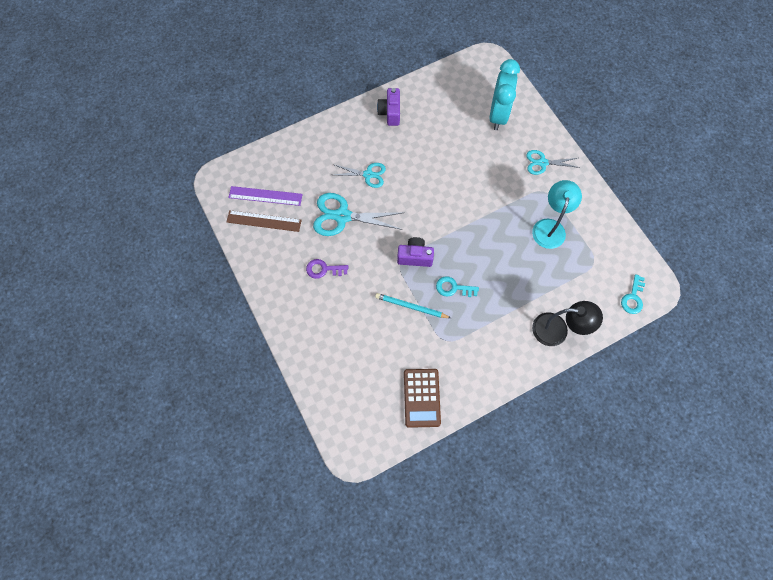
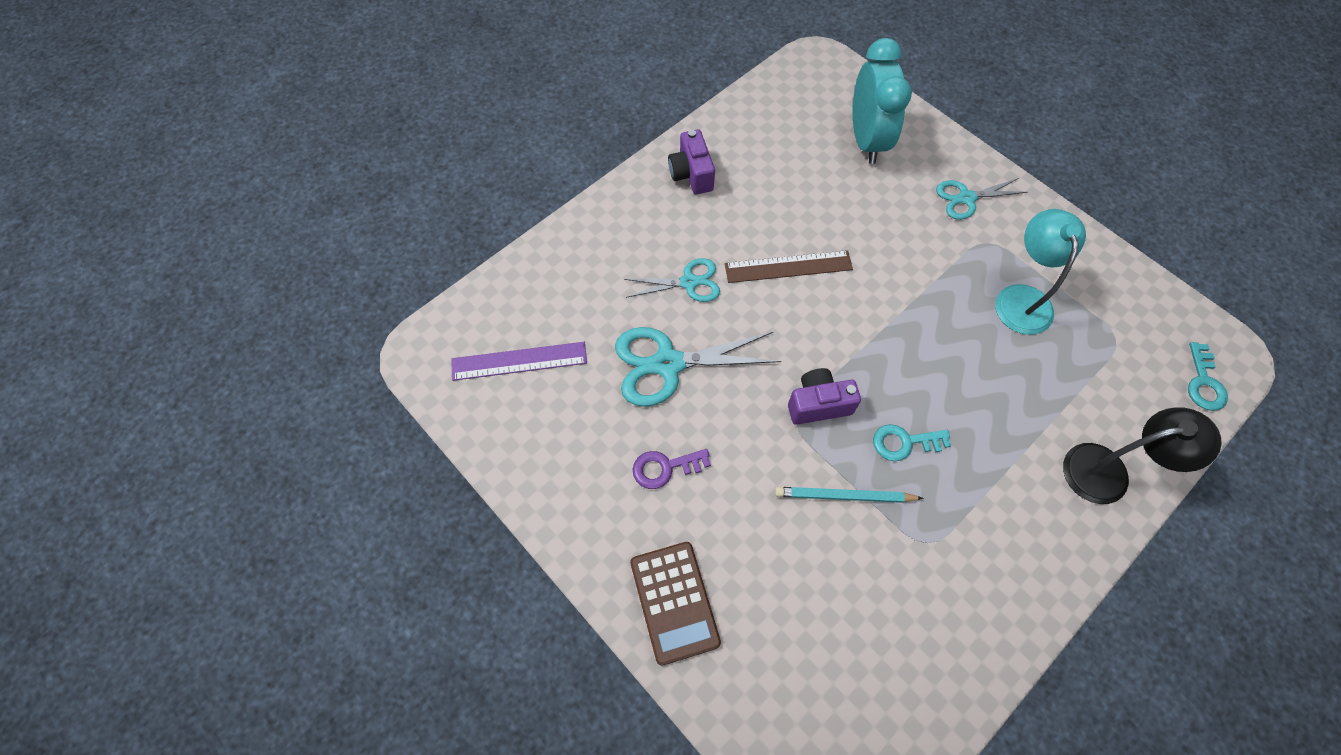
camera: 15 degrees left, 5 degrees down
brown ruler [226,210,302,232] -> brown ruler moved to [725,250,853,283]
brown calculator [404,369,441,428] -> brown calculator moved to [630,542,721,666]

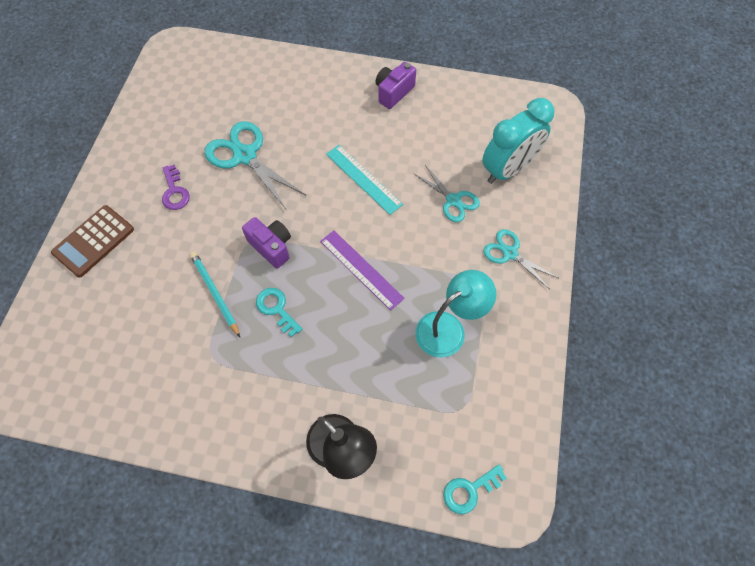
camera: 55 degrees right, 0 degrees up
purple ruler [451,342,587,381] -> purple ruler moved to [320,230,405,311]
turquoise scissors [624,258,720,302] -> turquoise scissors moved to [413,165,480,222]
purple key [633,449,711,489] -> purple key turned 150 degrees counterclockwise [162,165,190,210]
brown ruler [725,250,853,283] -> turquoise ruler [326,145,403,215]

